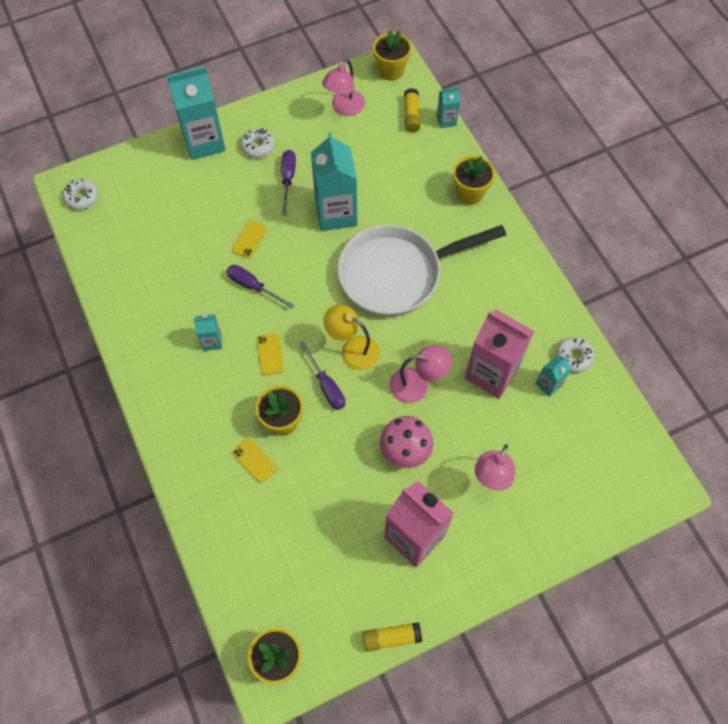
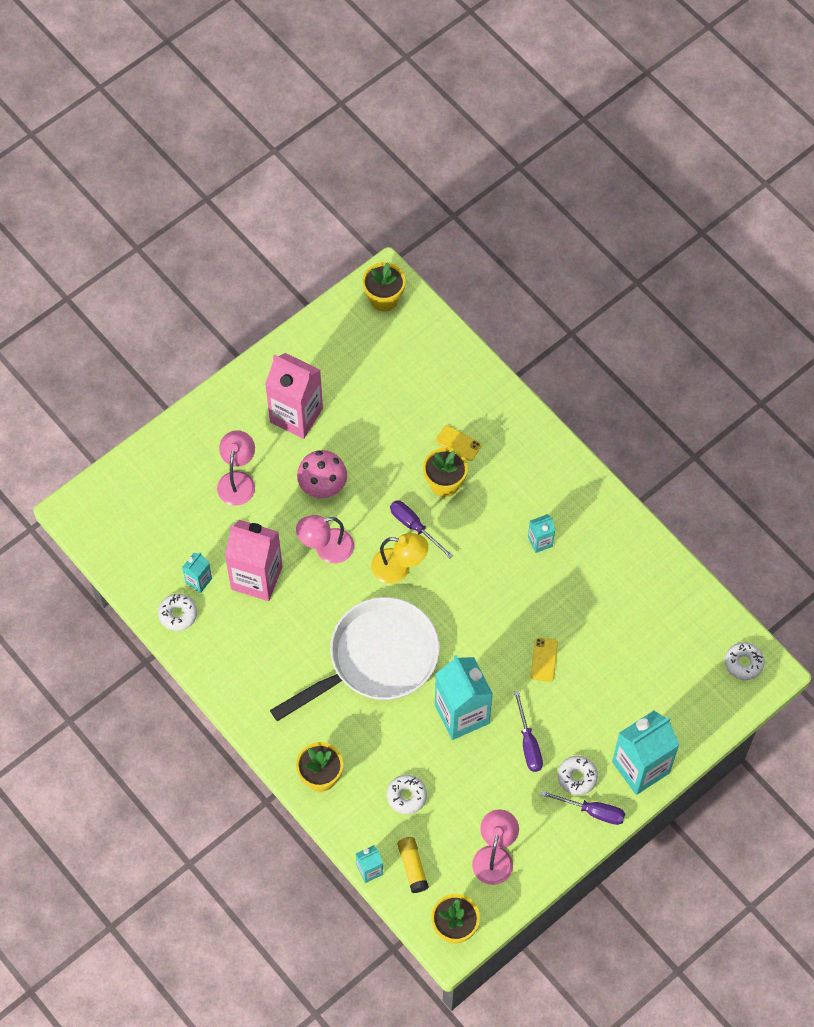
camera: 165 degrees right, 0 degrees up
purple screwdriver [227,265,295,309] -> purple screwdriver moved to [541,790,625,825]
yellow phone [257,333,284,375] -> none
yellow glue stick [363,622,422,652] -> none
none -> white donut [387,775,427,814]

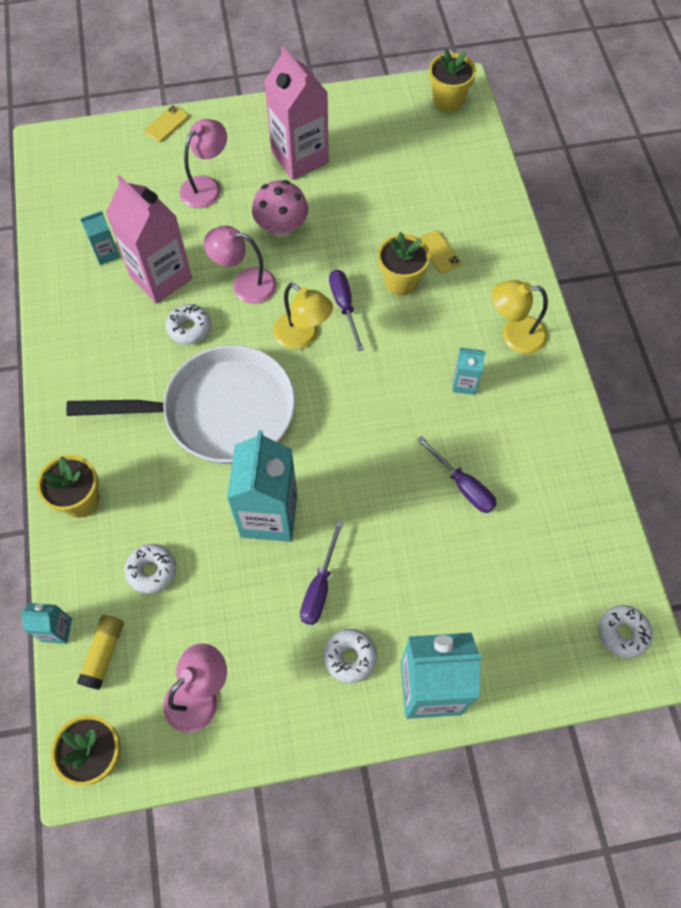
camera: 30 degrees right, 0 degrees up
white donut [158,594,197,631] -> white donut moved to [166,304,211,345]
yellow phone [531,637,558,682] -> yellow phone moved to [144,105,189,142]
purple screwdriver [541,790,625,825] -> purple screwdriver moved to [417,436,497,513]
none -> yellow lamp [492,280,548,354]

